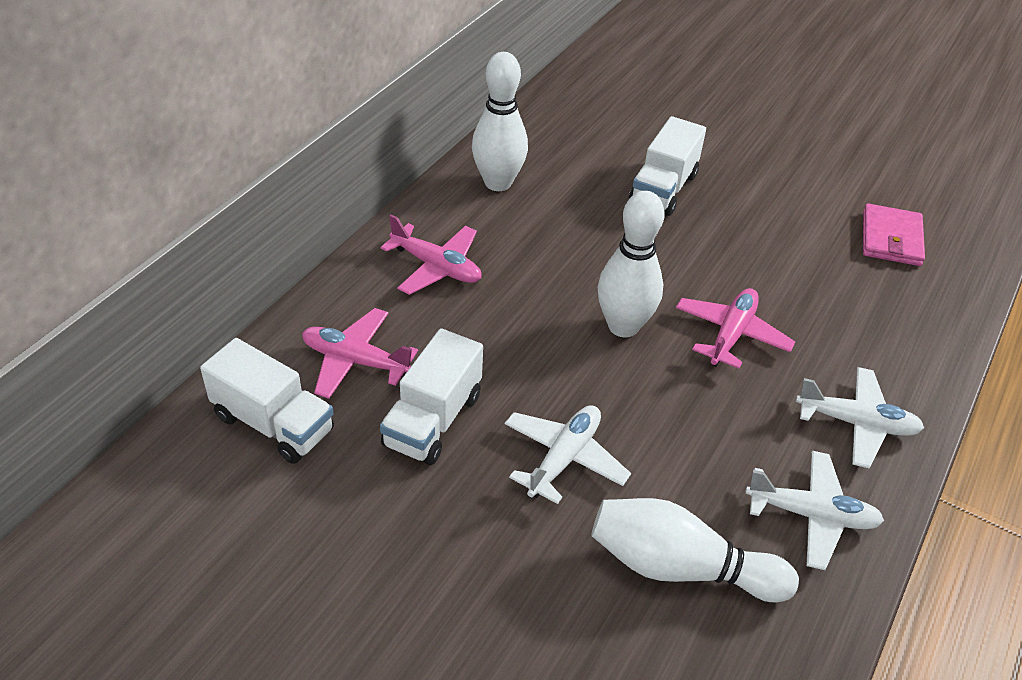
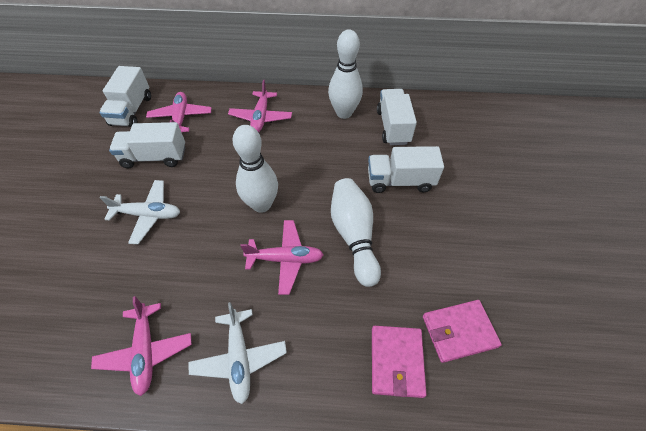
camera: 65 degrees right, 10 degrees up
white bowling pin [591,498,799,602] -> white bowling pin moved to [331,178,381,287]
white plane [745,451,884,570] -> pink plane [91,296,192,396]
none -> pink wallet [372,326,427,398]
none -> white truck [377,89,417,145]

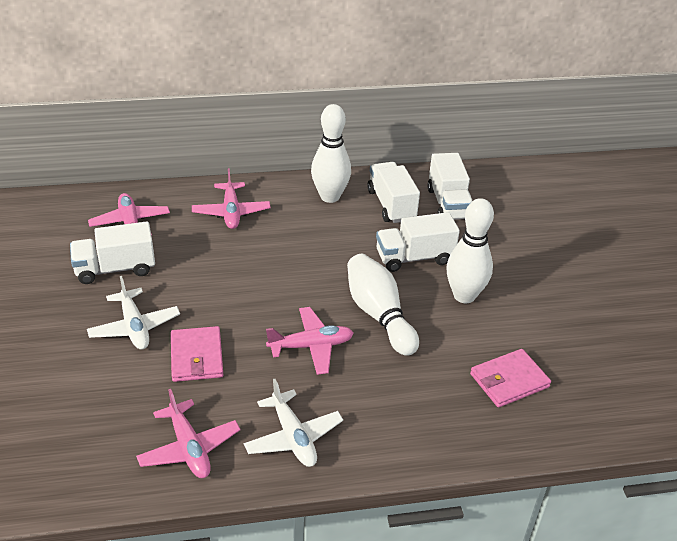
camera: 15 degrees left, 15 degrees down
white truck [99,66,151,127] -> white truck moved to [427,153,472,220]
white plane [99,180,180,244] -> white plane turned 75 degrees clockwise [87,276,180,350]
white bowling pin [233,125,278,213] -> white bowling pin moved to [446,198,494,303]
pink wallet [372,326,427,398] -> pink wallet moved to [171,326,223,382]

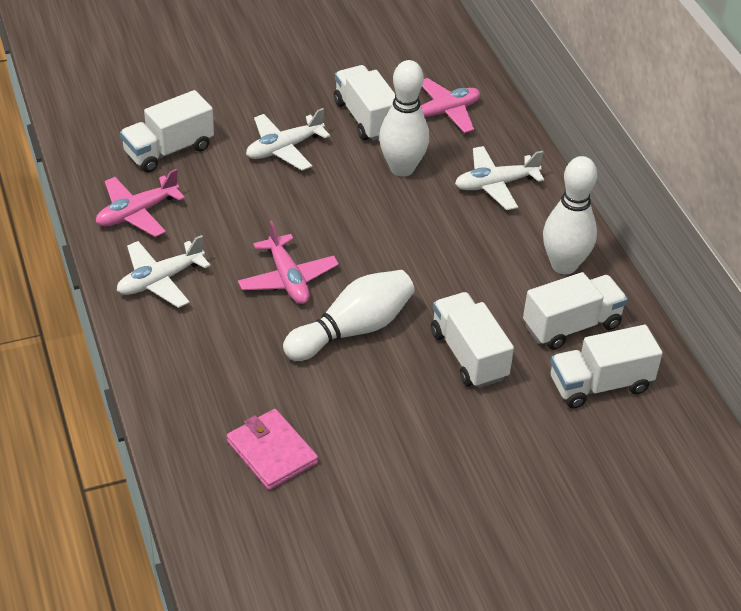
camera: 80 degrees right, 5 degrees up
pink wallet [171,326,223,382] -> none
pink plane [192,168,271,229] -> white plane [455,146,544,210]
white bowling pin [446,198,494,303] -> white bowling pin moved to [379,60,429,177]
none -> white truck [120,90,214,173]

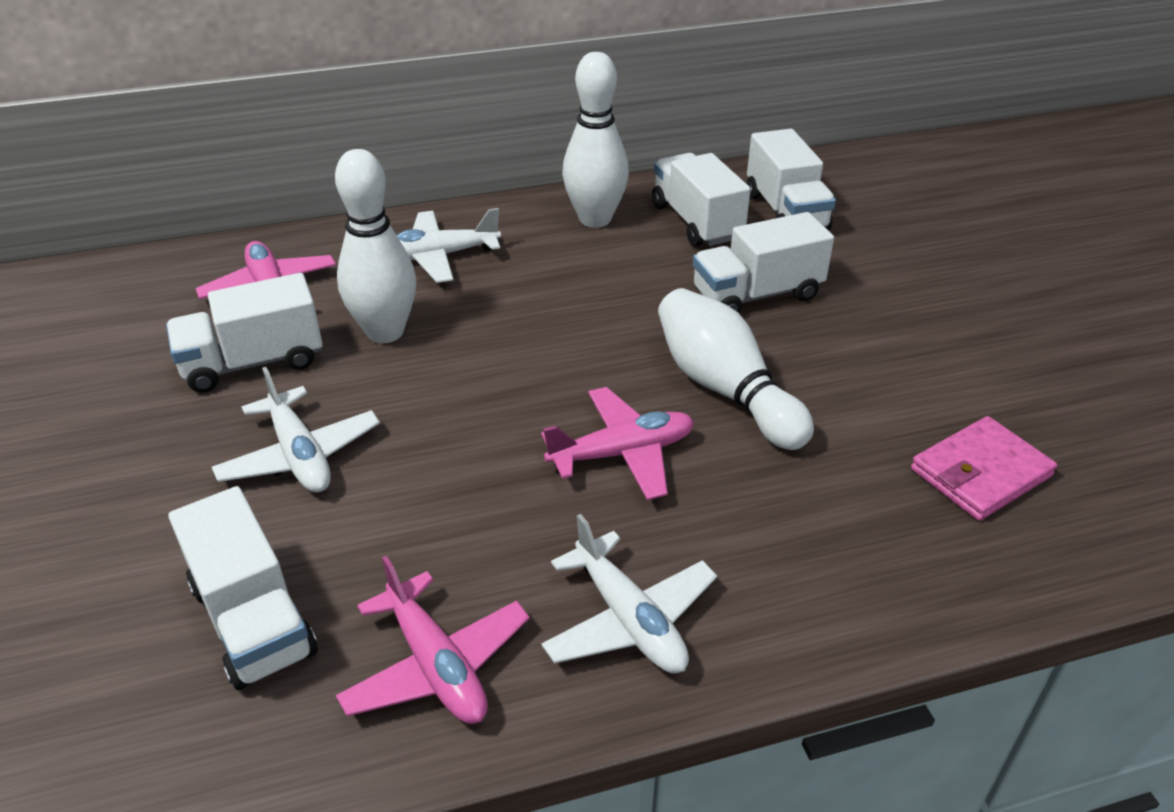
camera: 85 degrees left, 5 degrees down
white plane [455,146,544,210] -> white plane turned 90 degrees clockwise [397,208,501,283]

